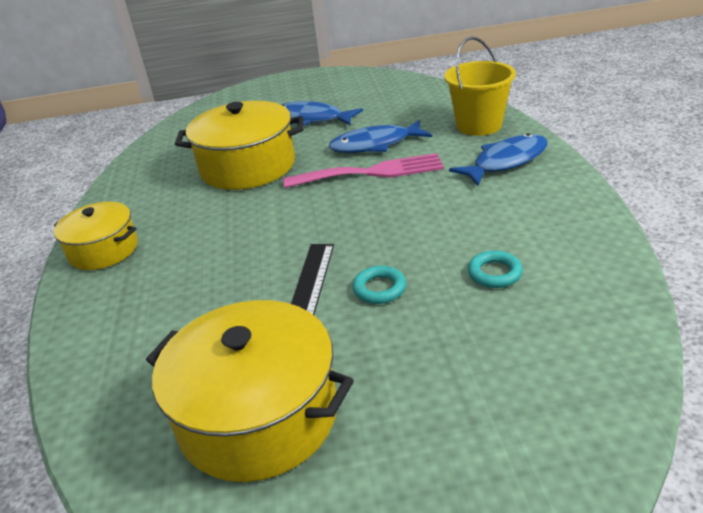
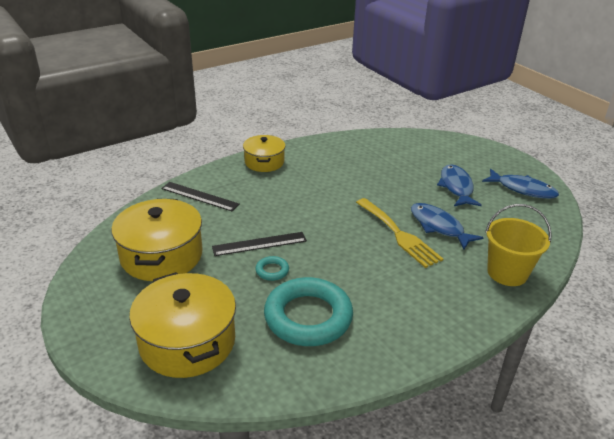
camera: 60 degrees right, 0 degrees up
yellow pot [175,101,304,190] -> yellow pot moved to [129,272,236,378]
pink fork [283,153,444,188] -> yellow fork [356,198,443,268]
blue fish [449,133,548,186] -> blue fish moved to [482,169,559,199]
turquoise ring [468,251,523,288] -> turquoise ring [264,277,353,346], size x2.41
none -> black ruler [161,182,240,211]

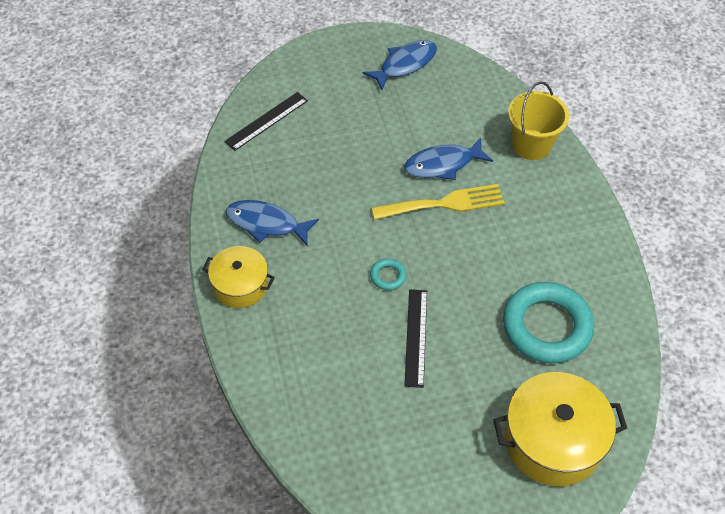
camera: 70 degrees left, 20 degrees up
yellow pot [111,199,202,281] -> none
black ruler [161,182,240,211] -> black ruler moved to [224,92,308,151]
turquoise ring [255,256,289,281] -> turquoise ring moved to [370,258,407,290]
blue fish [437,164,482,206] -> blue fish moved to [226,200,319,246]

